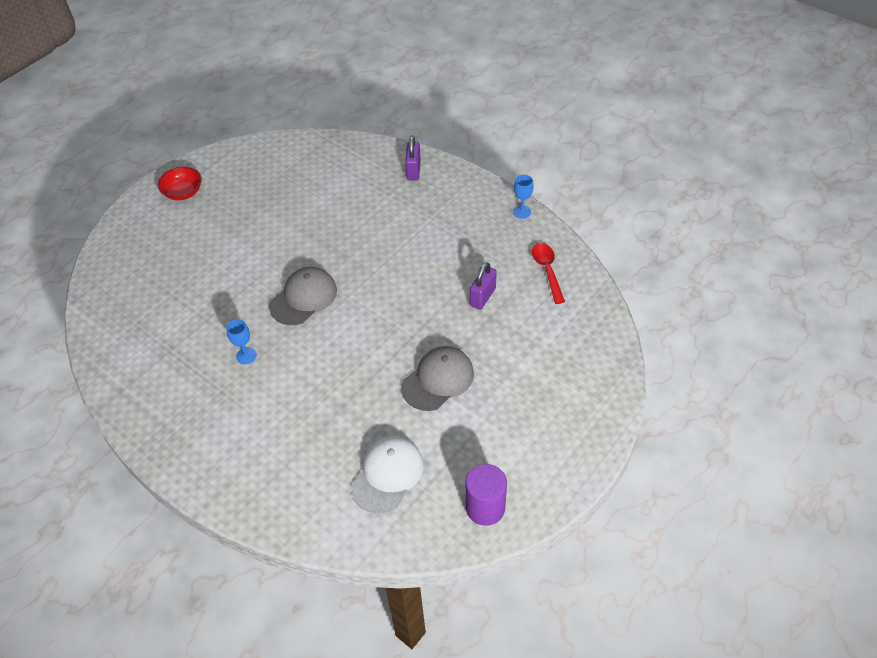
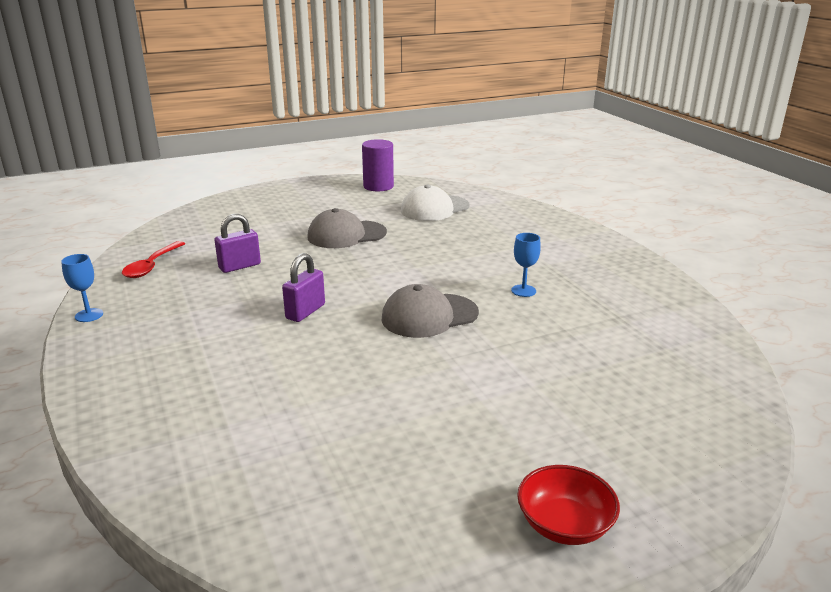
camera: 155 degrees left, 25 degrees down
purple padlock [405,136,421,180] -> purple padlock moved to [282,253,325,322]

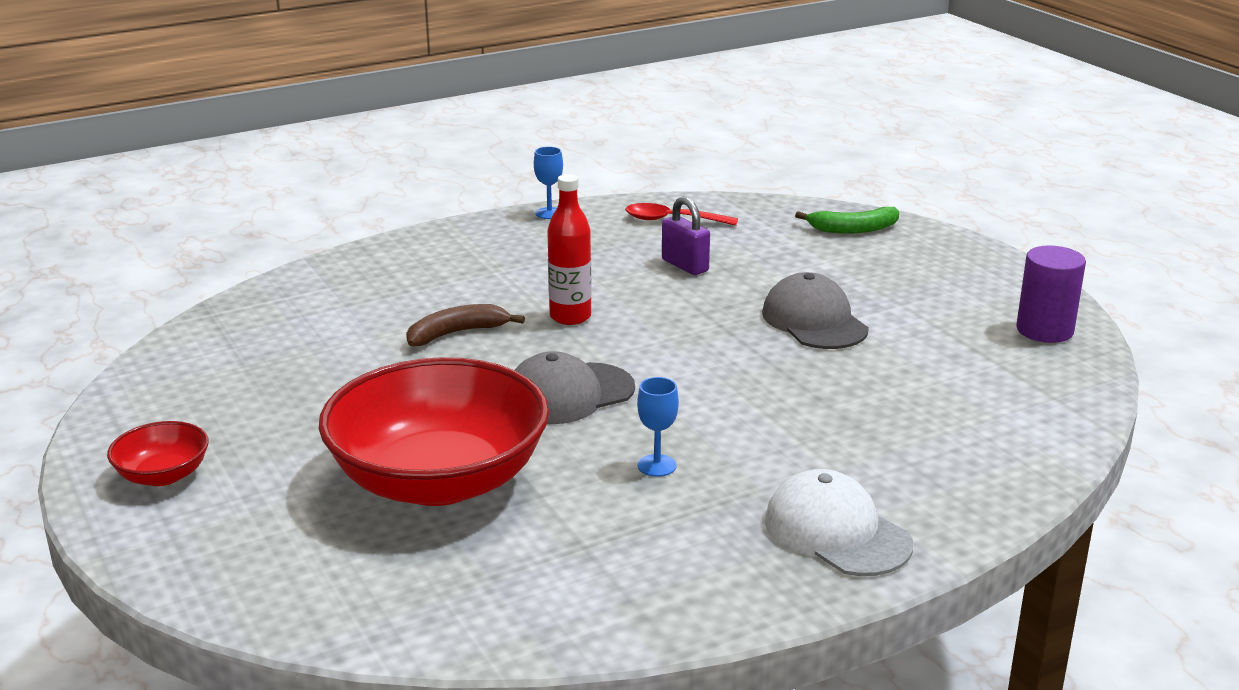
camera: 85 degrees right, 0 degrees up
purple padlock [282,253,325,322] -> red bottle [547,174,592,325]
grey cap [382,284,479,338] -> grey cap turned 90 degrees counterclockwise [515,351,635,424]
white cap [401,185,469,221] -> white cap moved to [765,469,913,576]
none -> red bowl [319,357,549,506]
none -> brown banana [406,304,525,346]
none -> green banana [795,207,899,234]

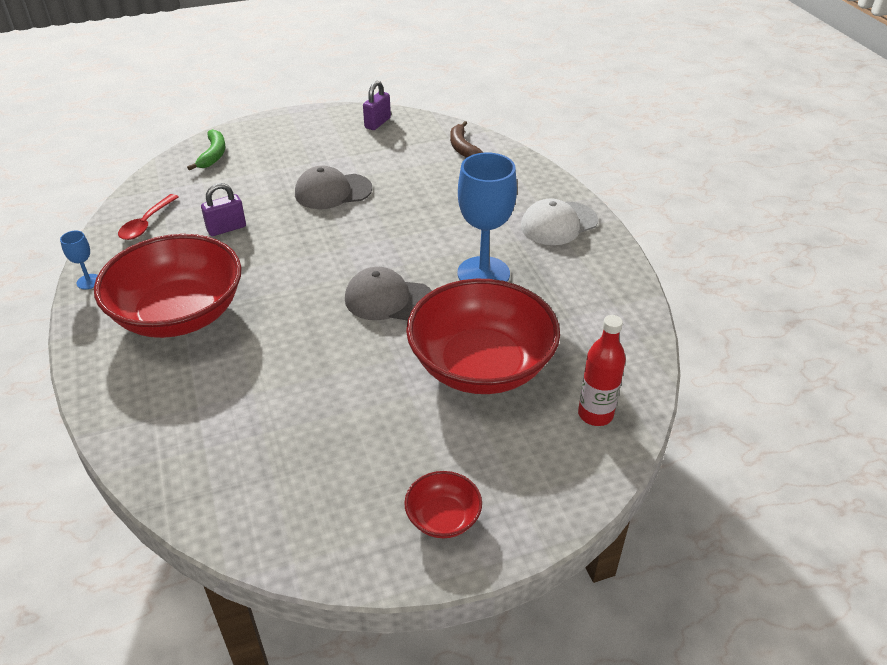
camera: 80 degrees left, 15 degrees up
brown banana [406,304,525,346] -> brown banana moved to [450,121,483,158]
grey cap [515,351,635,424] -> grey cap turned 120 degrees clockwise [345,267,432,321]
red bottle [547,174,592,325] -> red bottle moved to [578,315,626,426]
blue goblet [637,377,679,477] -> blue goblet [458,152,517,282], size x2.27
purple cylinder [1016,245,1086,343] -> purple padlock [363,81,391,130]
none -> red bowl [94,234,242,338]

